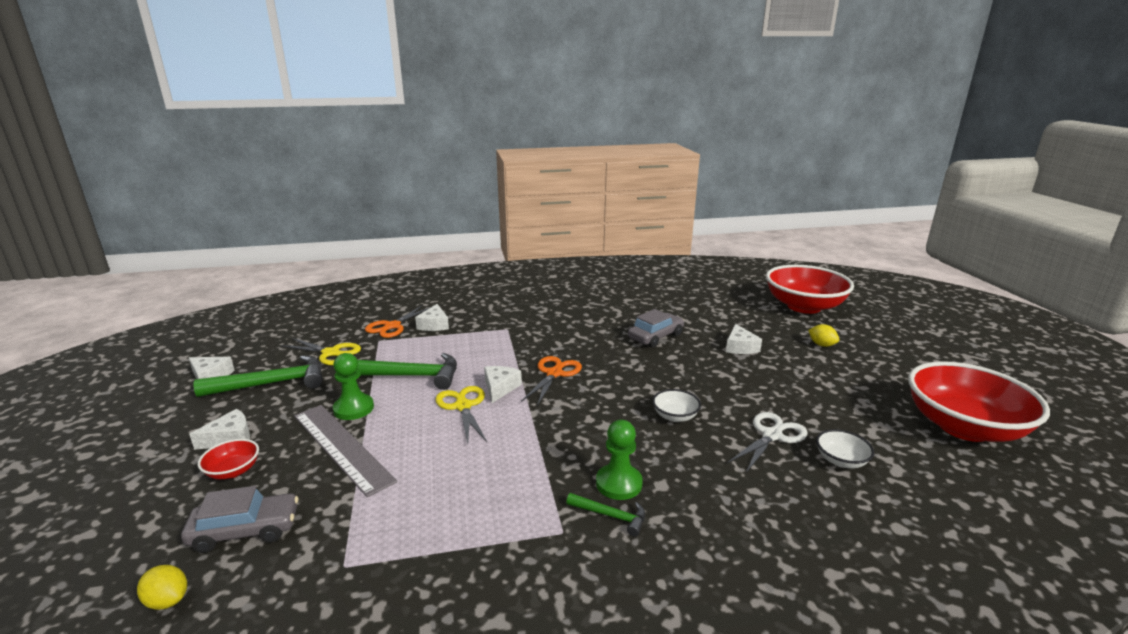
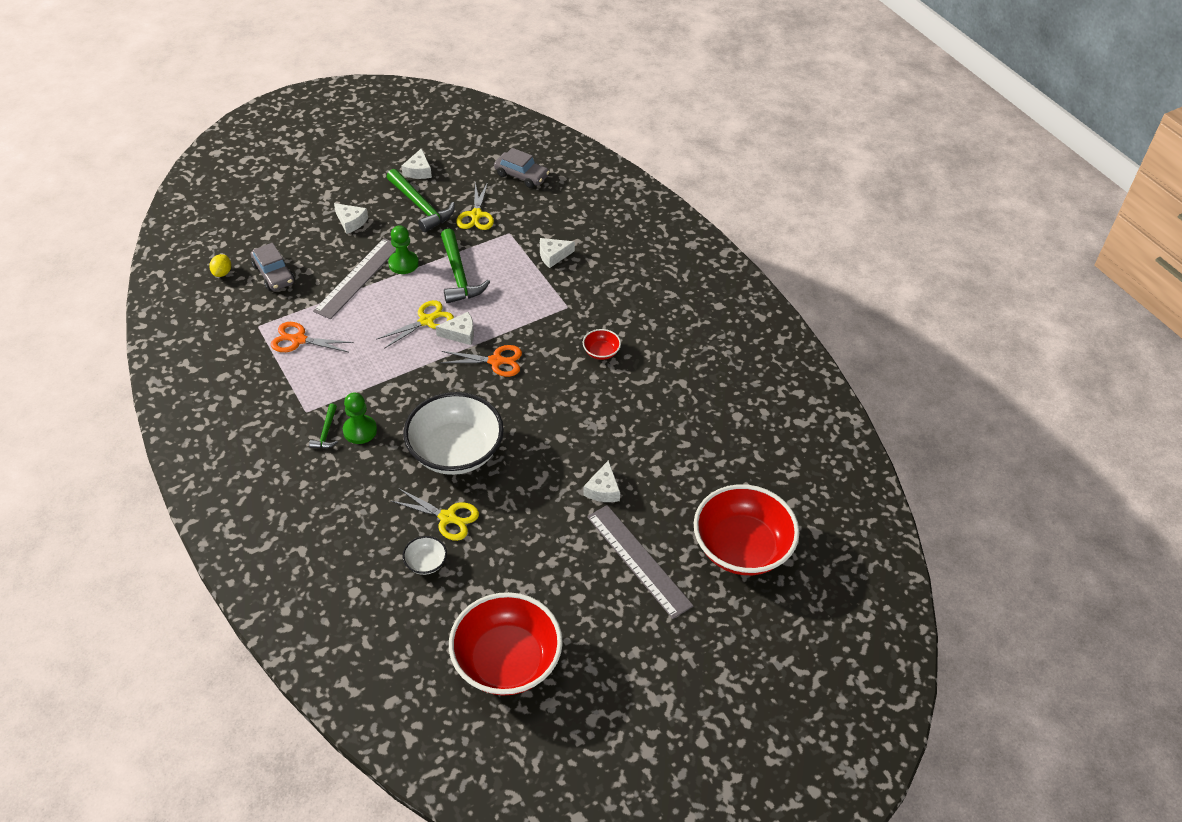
camera: 70 degrees right, 25 degrees up
red bowl [198,439,259,479] -> red bowl moved to [583,329,621,360]
orange scissors [365,305,431,338] -> orange scissors moved to [271,322,354,352]
grey car [628,309,684,348] -> grey car moved to [494,148,550,188]
white bowl [652,389,701,422] -> white bowl [403,392,504,475], size x2.39
white cheese [726,324,762,354] -> white cheese turned 60 degrees counterclockwise [583,460,620,502]
white scissors [727,412,808,473] -> yellow scissors [391,488,479,541]
yellow lemon [808,324,839,347] -> grey ruler [587,505,693,619]

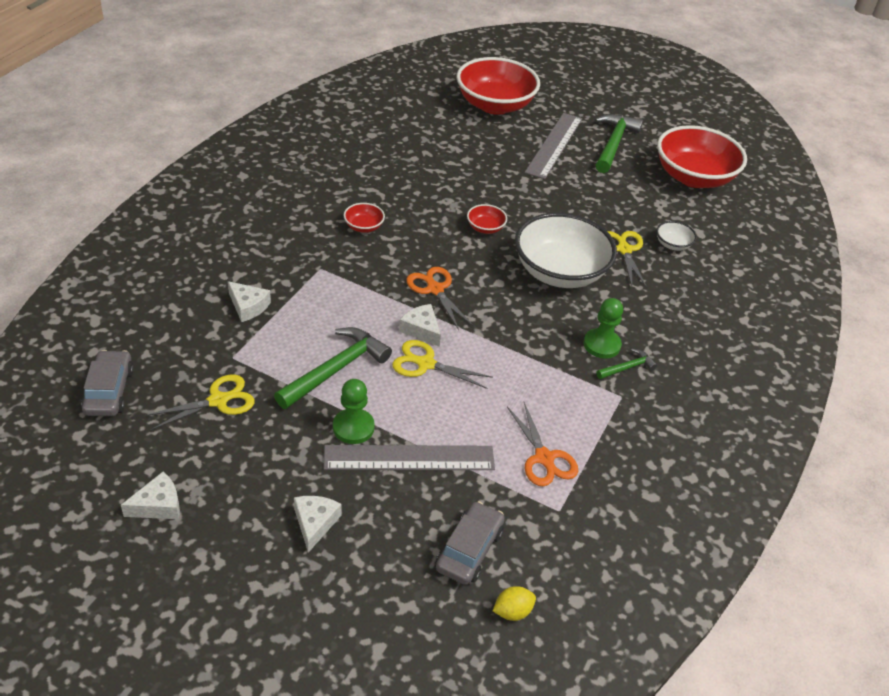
camera: 125 degrees left, 5 degrees down
green hammer [387,169,455,232] -> green hammer moved to [595,114,643,173]
white cheese [583,460,620,502] -> none
none -> red bowl [467,204,507,234]

